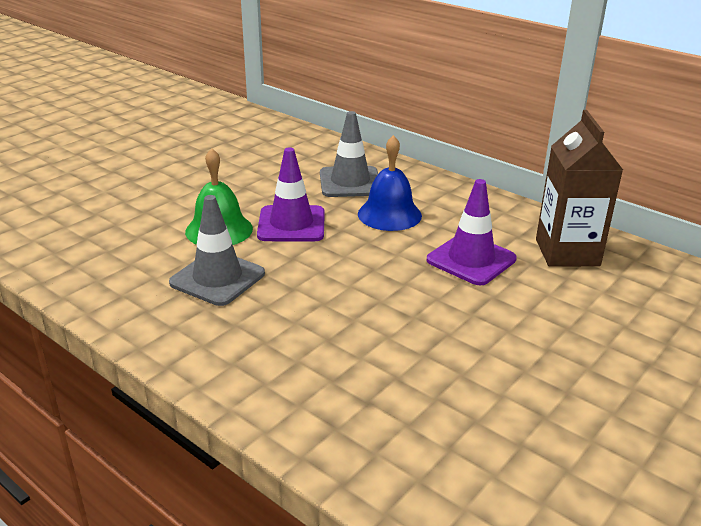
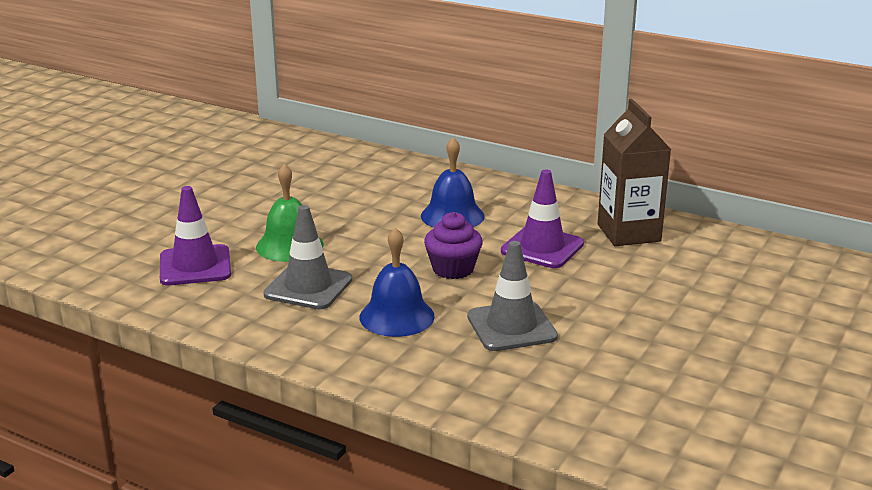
camera: 10 degrees left, 5 degrees down
purple traffic cone [257,147,325,242] -> purple traffic cone moved to [160,186,231,285]
grey traffic cone [320,111,378,197] -> grey traffic cone moved to [467,241,558,351]
none -> blue bell [360,227,435,337]
none -> purple cupcake [424,212,483,279]

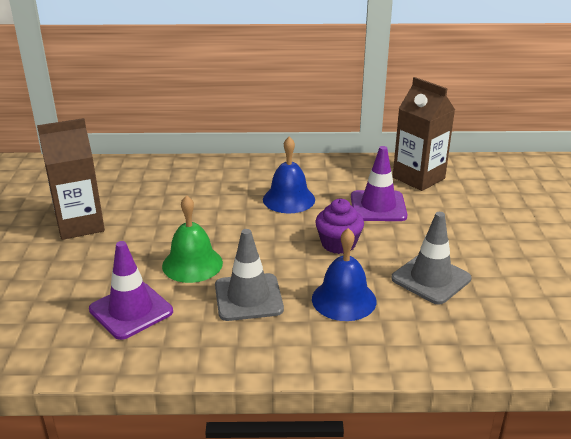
camera: 30 degrees left, 5 degrees up
none -> brown carton [37,118,105,240]

